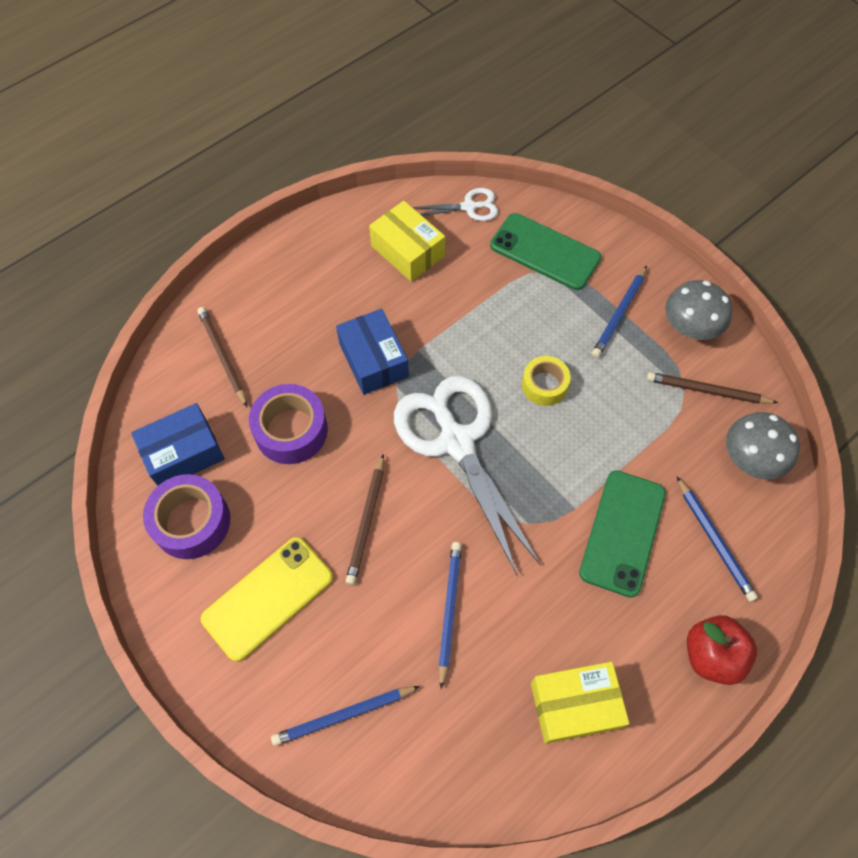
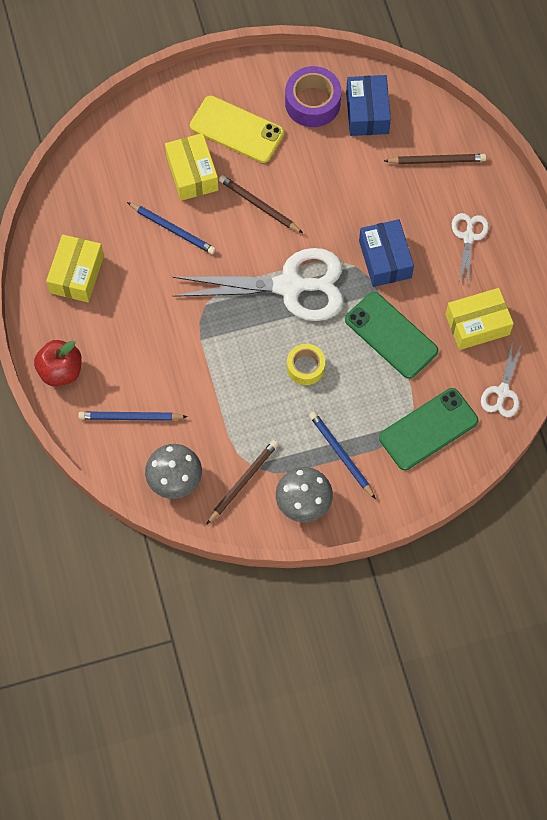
camera: 115 degrees right, 5 degrees up
yellow phone [201,537,333,662] -> yellow phone turned 45 degrees counterclockwise [190,96,284,163]
purple tape [249,384,328,464] -> none
blue pencil [271,686,420,746] -> none
blue box [336,309,409,395] -> blue box turned 75 degrees clockwise [359,219,414,287]
green phone [579,470,666,598] -> green phone moved to [345,292,438,379]
none -> yellow box [165,133,219,201]
none -> white scissors [452,213,489,285]

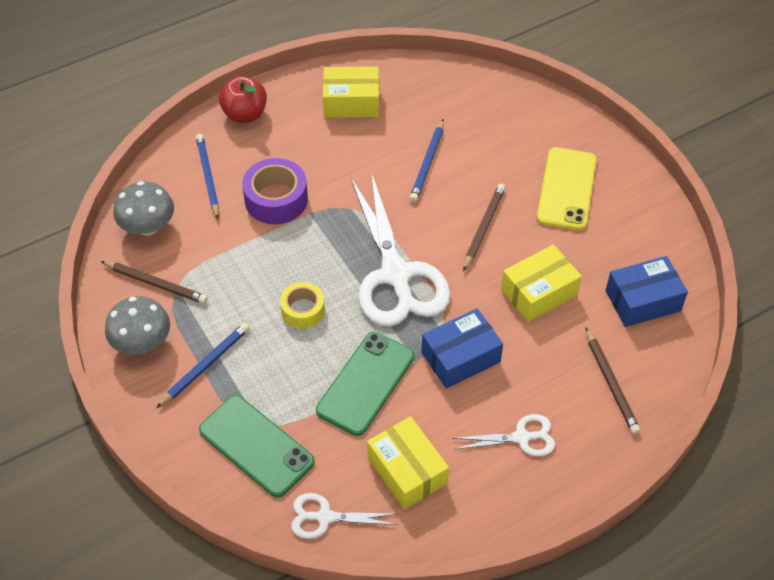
camera: 75 degrees right, 15 degrees down
yellow box [165,133,219,201] -> yellow box moved to [501,244,582,322]
purple tape [285,66,341,127] -> purple tape moved to [242,158,308,224]

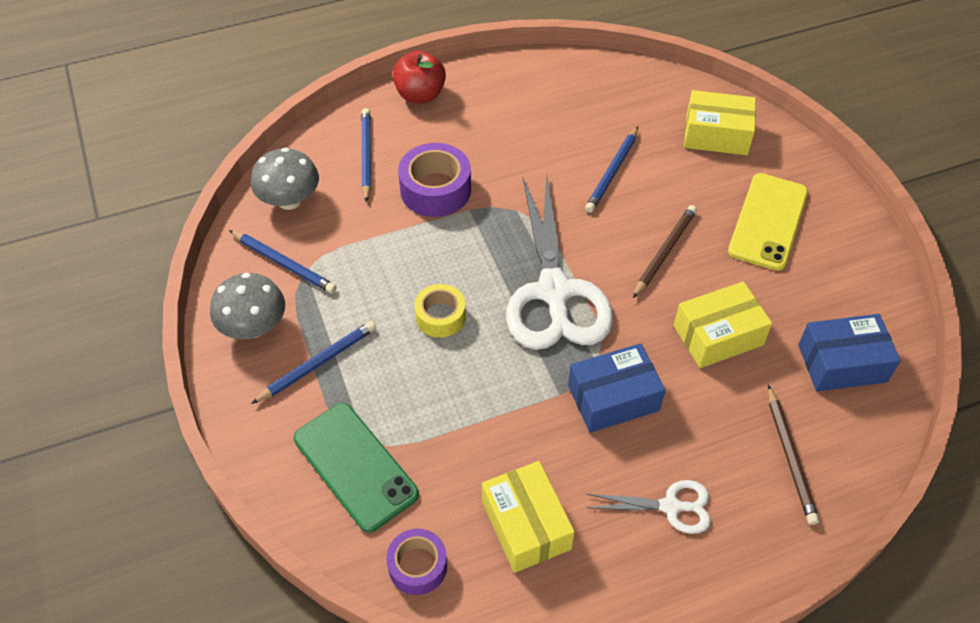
camera: 10 degrees right, 0 degrees up
brown pencil [101,261,208,304] -> blue pencil [229,230,336,293]
white scissors [291,493,397,539] -> purple tape [386,529,447,595]
green phone [316,332,414,436] -> none
yellow box [323,67,379,118] -> yellow box moved to [684,90,756,155]

